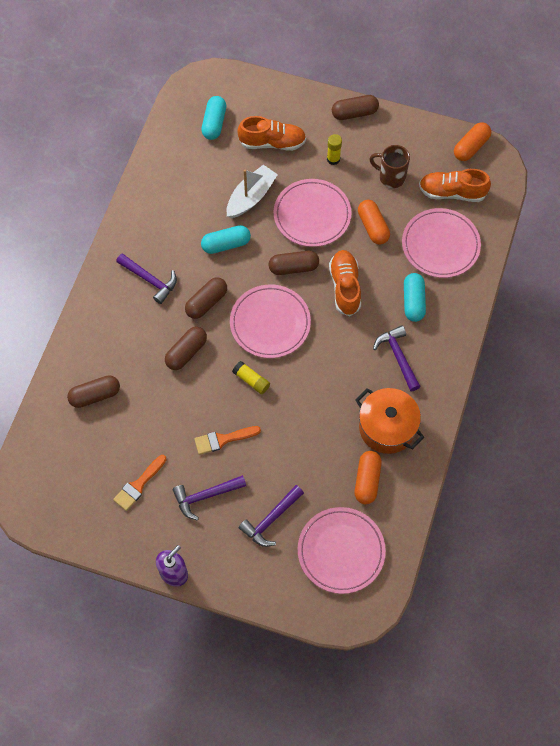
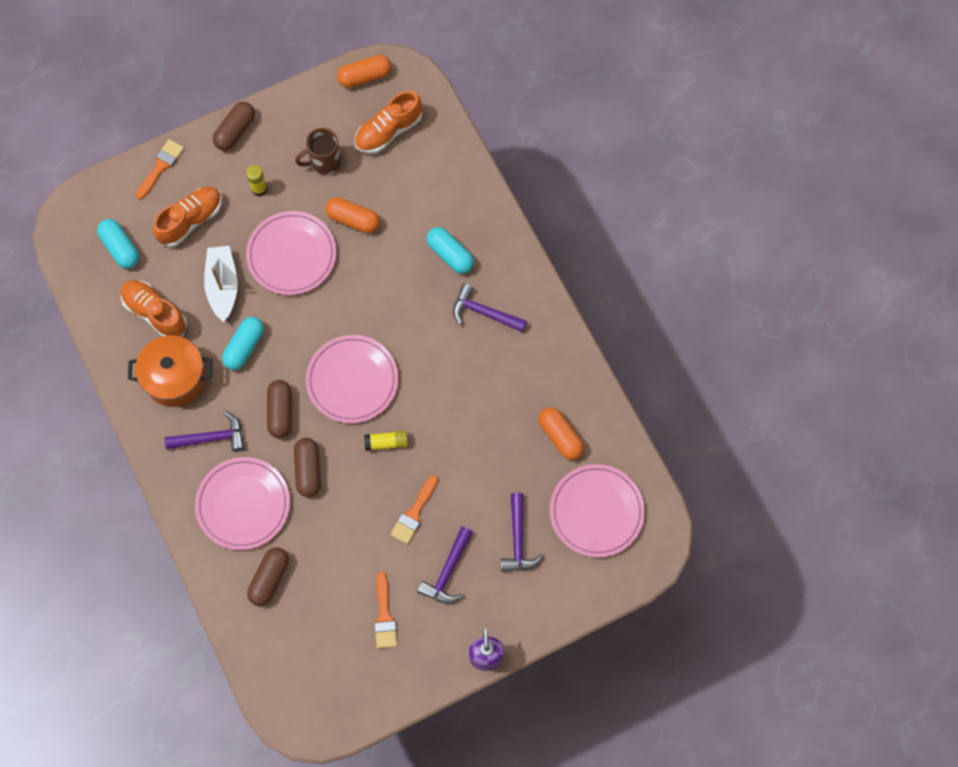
camera: 45 degrees left, 5 degrees up
brown capsule [269,251,319,275] -> none
orange shoe [329,250,361,316] -> orange shoe moved to [121,280,187,337]
orange pot [356,388,424,454] -> orange pot moved to [128,335,212,407]
pink plate [402,208,481,278] -> pink plate moved to [195,457,290,550]
orange capsule [454,122,491,161] -> orange capsule turned 75 degrees clockwise [337,55,391,88]
none -> orange brush [136,139,184,200]

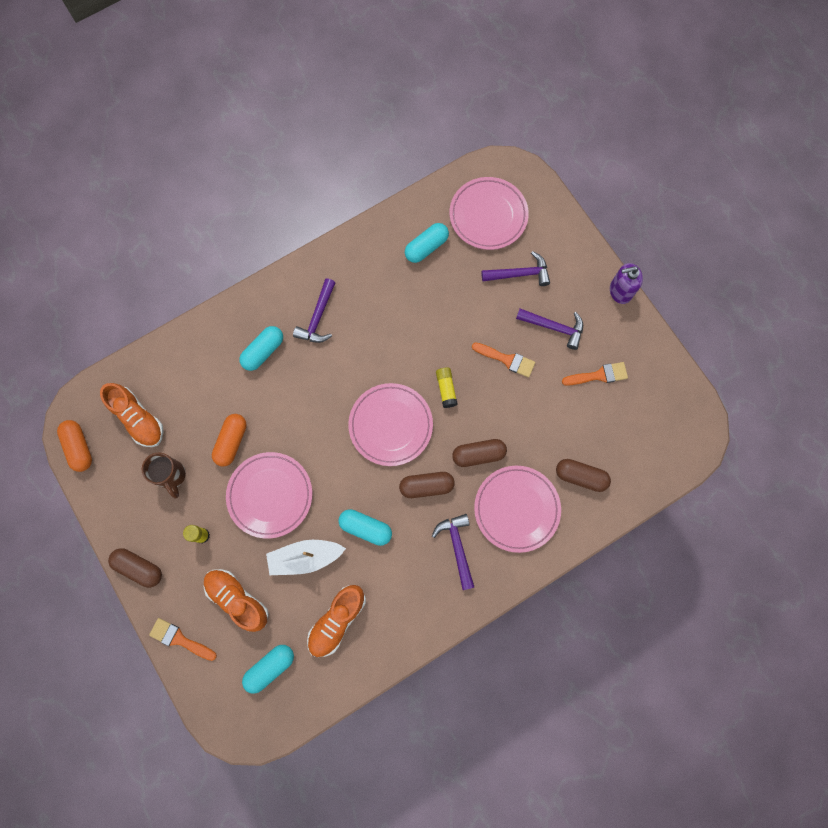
camera: 95 degrees left, 5 degrees up
orange pot [128,335,212,407] -> none
orange capsule [538,407,584,460] -> turquoise capsule [405,223,449,263]

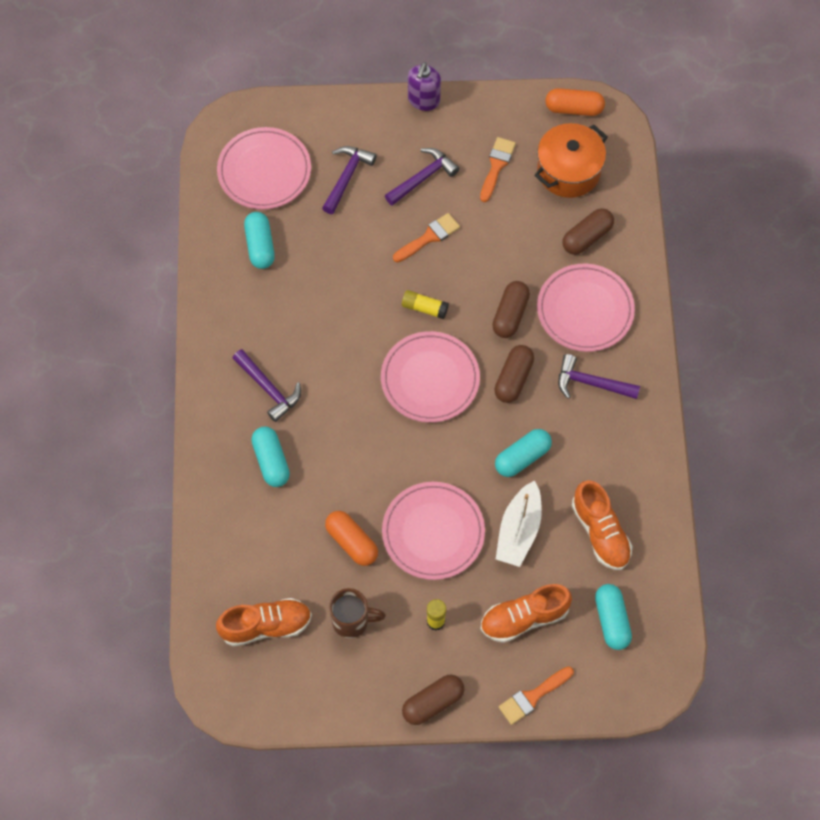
camera: 60 degrees left, 10 degrees down
orange capsule [57,420,92,472] -> orange capsule moved to [545,88,605,116]
none -> orange pot [534,123,608,198]

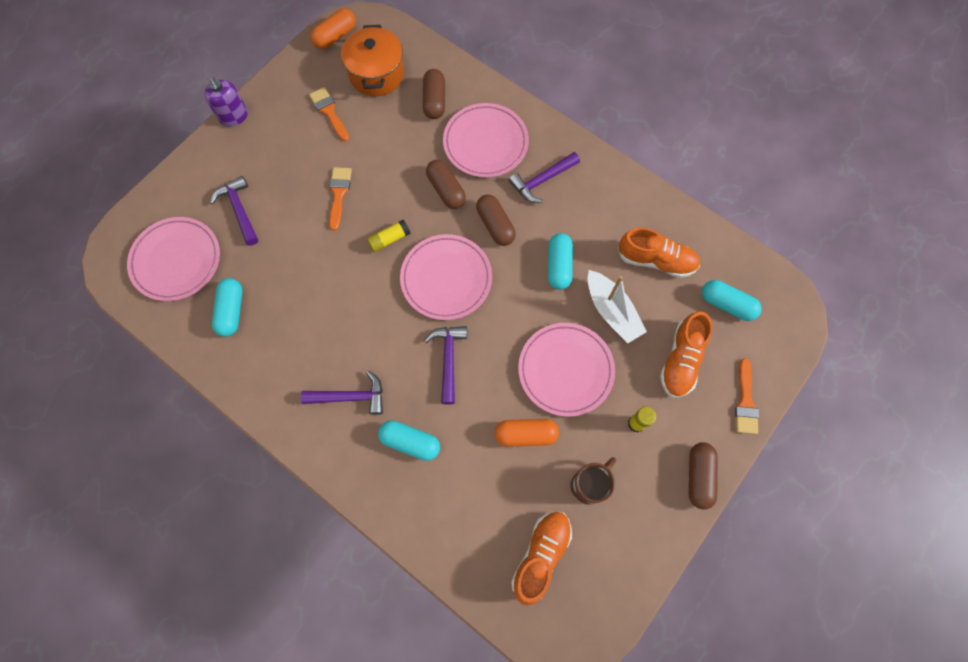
camera: 50 degrees left, 5 degrees up
turquoise capsule [244,212,275,269] -> turquoise capsule turned 60 degrees clockwise [212,278,242,337]
purple hammer [385,148,459,206] -> purple hammer moved to [424,326,467,405]

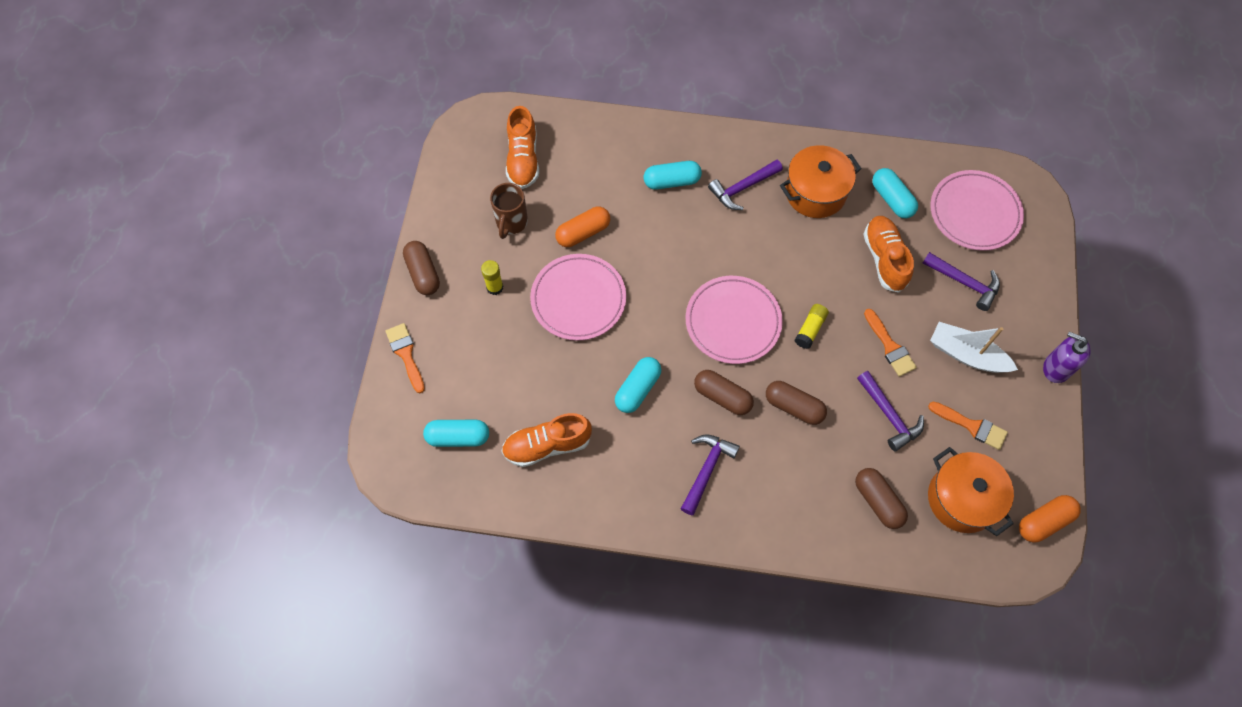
camera: 150 degrees right, 5 degrees down
orange capsule [310,8,356,49] -> orange capsule turned 45 degrees clockwise [1019,495,1081,542]
purple hammer [424,326,467,405] -> purple hammer moved to [857,371,924,451]
pink plate [443,103,529,178] -> none
turquoise capsule [548,233,573,290] -> turquoise capsule turned 60 degrees clockwise [615,357,661,413]
white boat [588,270,647,343] -> white boat moved to [930,322,1018,373]
orange shoe [660,312,713,398] -> orange shoe moved to [863,216,914,293]
none -> orange pot [780,145,862,218]

